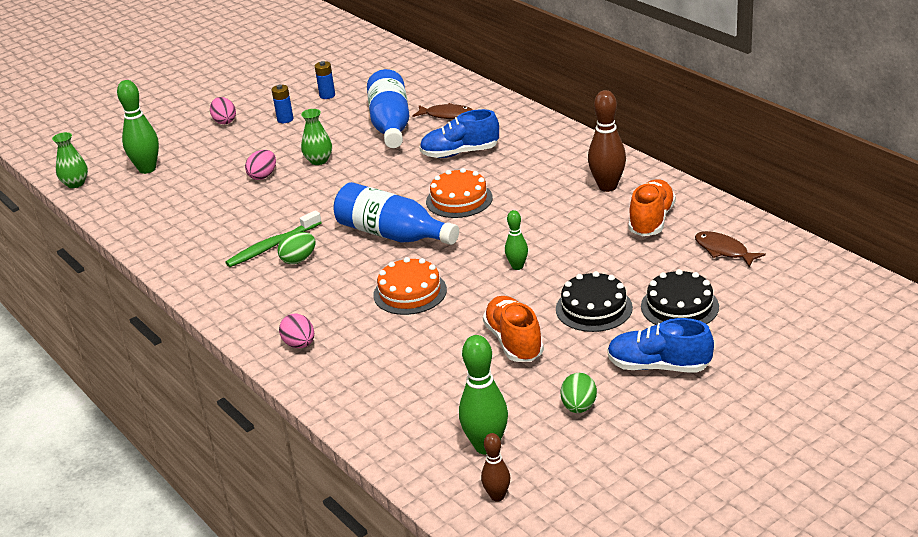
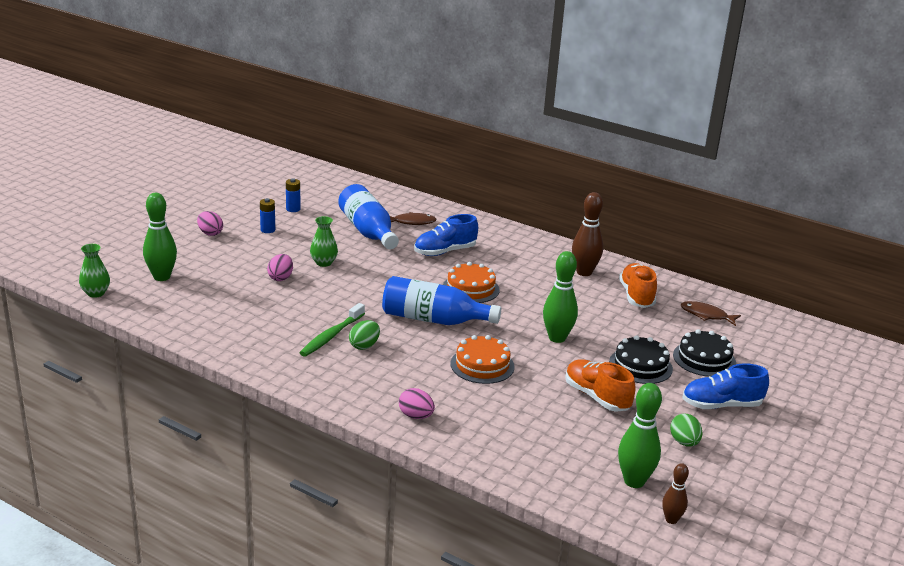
camera: 25 degrees left, 5 degrees down
green bowling pin [505,210,528,270] -> green bowling pin [543,251,578,343], size x1.76

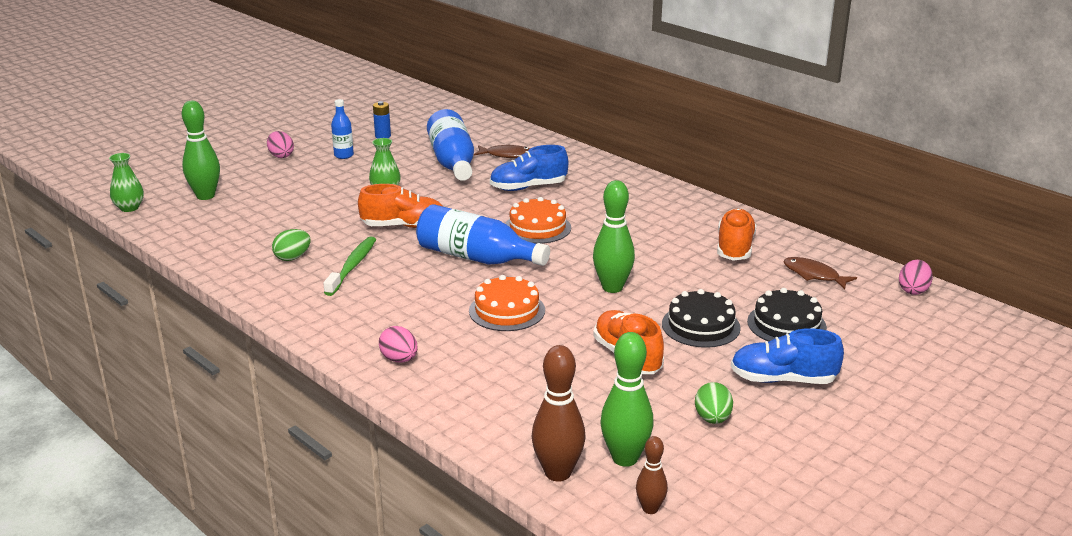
camera: 15 degrees right, 0 degrees up
blue battery [260,198,275,233] -> blue bottle [331,99,354,159]
pink egg [267,254,293,281] -> pink egg moved to [899,260,933,295]
green toothbrush [299,303,365,357] -> green toothbrush turned 150 degrees clockwise [323,237,376,296]
green egg [349,320,380,350] -> green egg moved to [272,229,310,261]
brown bowling pin [572,192,603,276] -> brown bowling pin moved to [532,345,586,482]
none -> orange shoe [358,184,443,228]

